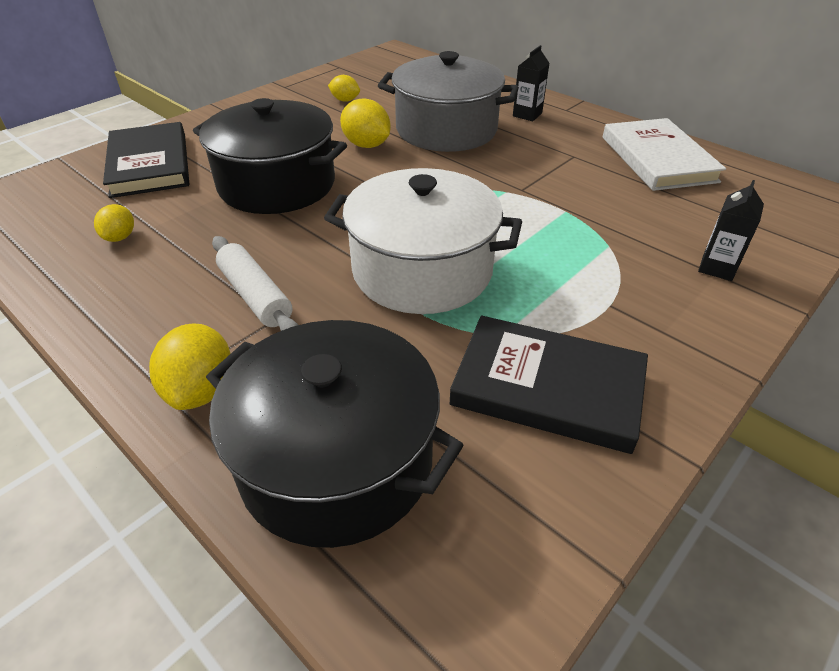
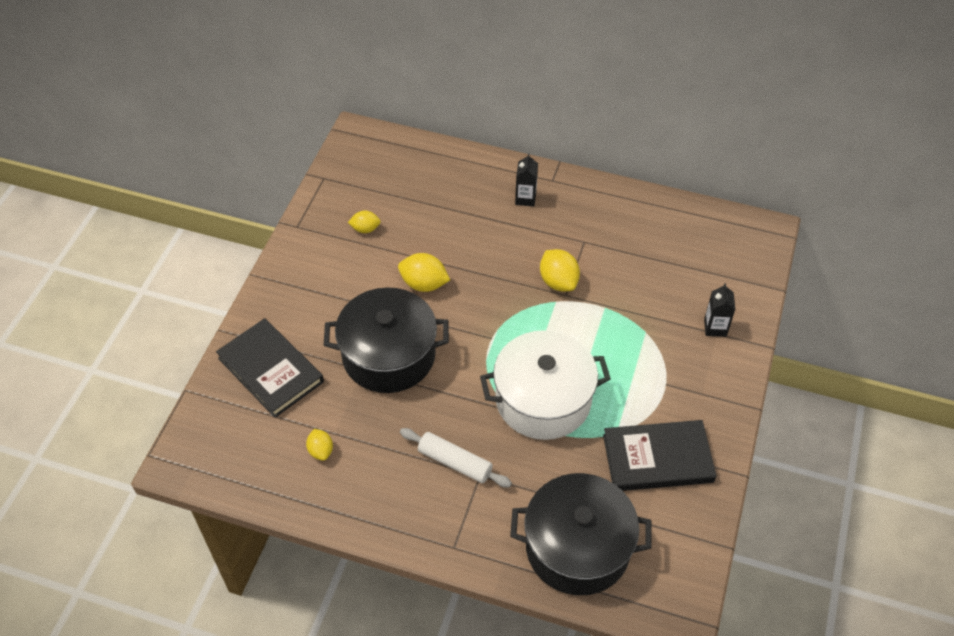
camera: 25 degrees left, 10 degrees up
yellow lemon [149,323,231,410] -> yellow lemon moved to [540,249,580,291]
grey pot [378,51,519,152] -> none
white book [603,118,726,191] -> none

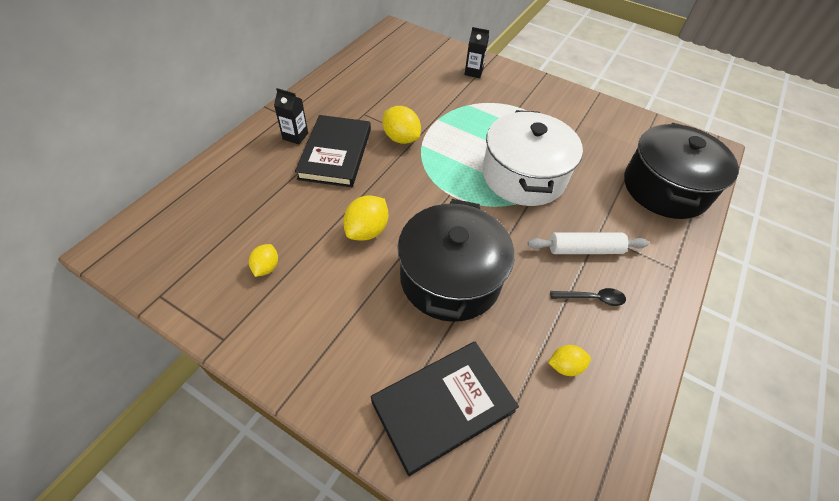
camera: 80 degrees left, 0 degrees up
white rolling pin [400,428,512,487] -> white rolling pin turned 45 degrees clockwise [528,232,649,254]
yellow lemon [540,249,580,291] -> yellow lemon turned 60 degrees clockwise [383,106,421,144]
black book [603,420,716,491] -> black book moved to [295,115,371,187]
none -> black spoon [550,288,626,306]

